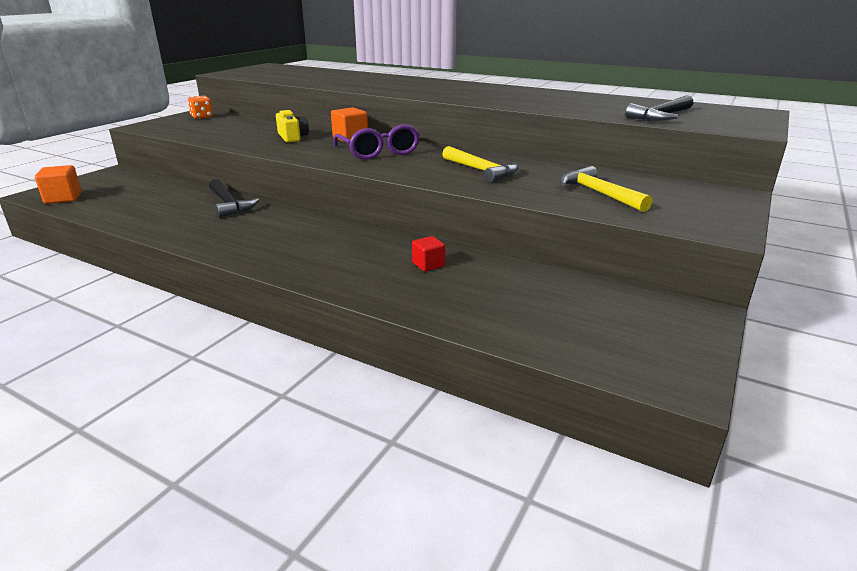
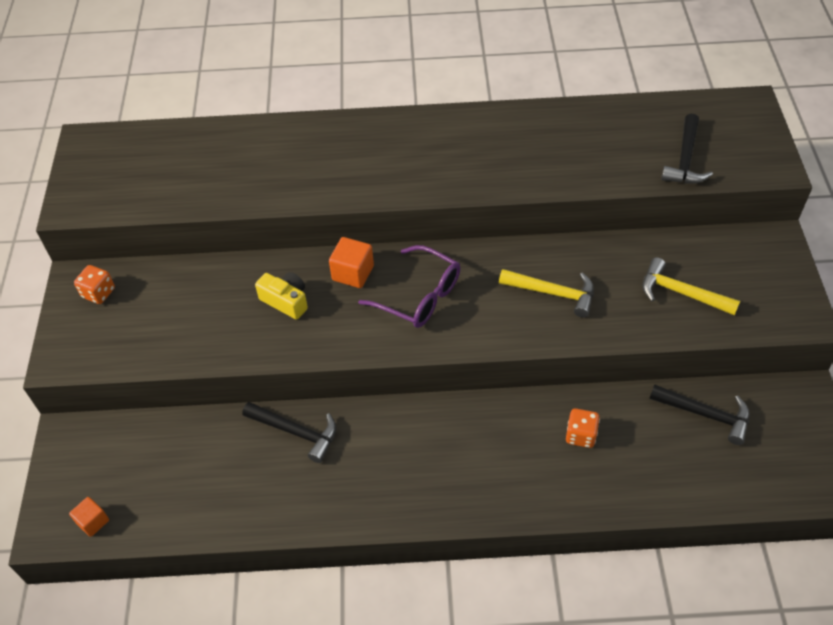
camera: 30 degrees left, 25 degrees up
orange cube [35,165,82,204] -> orange cube [69,497,109,537], size x0.66
red cube [412,236,445,271] -> orange dice [566,408,600,448]
none -> black hammer [650,384,750,445]

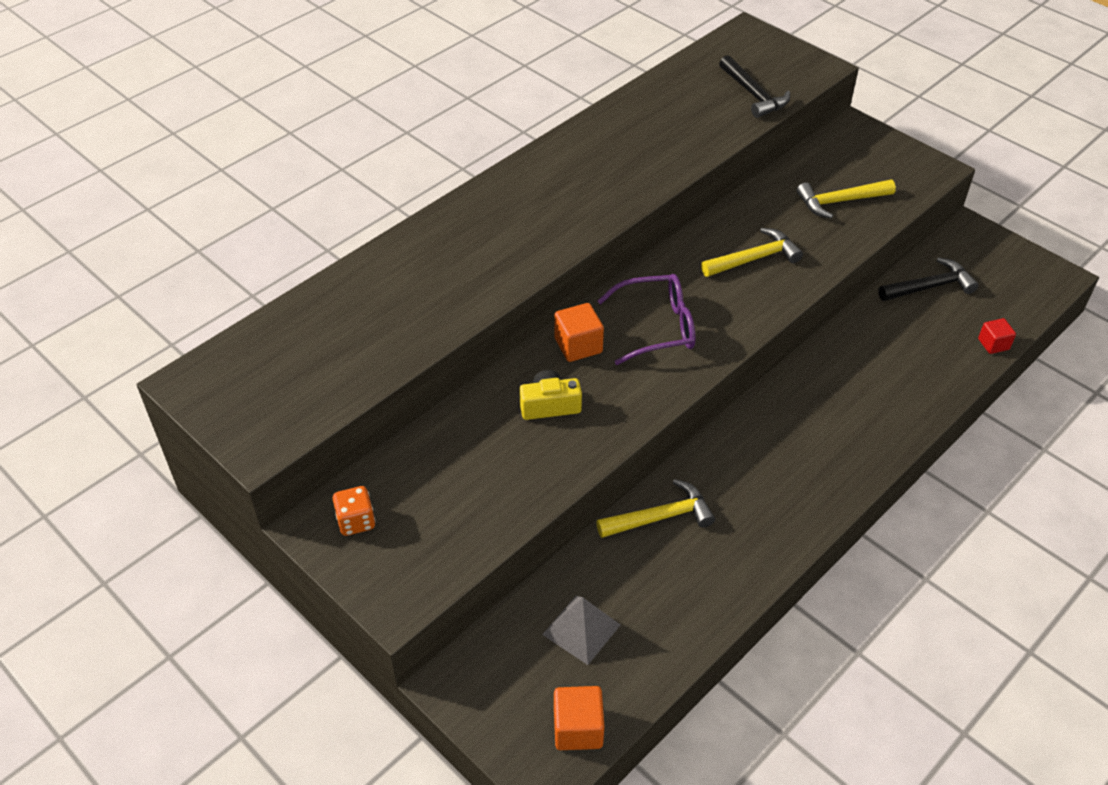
camera: 45 degrees left, 5 degrees down
orange cube [69,497,109,537] -> orange cube [554,686,604,750], size x1.51
black hammer [242,402,336,463] -> yellow hammer [596,479,715,538]
orange dice [566,408,600,448] -> none
none -> grey pyramid [542,596,620,665]
none -> red cube [978,318,1016,354]

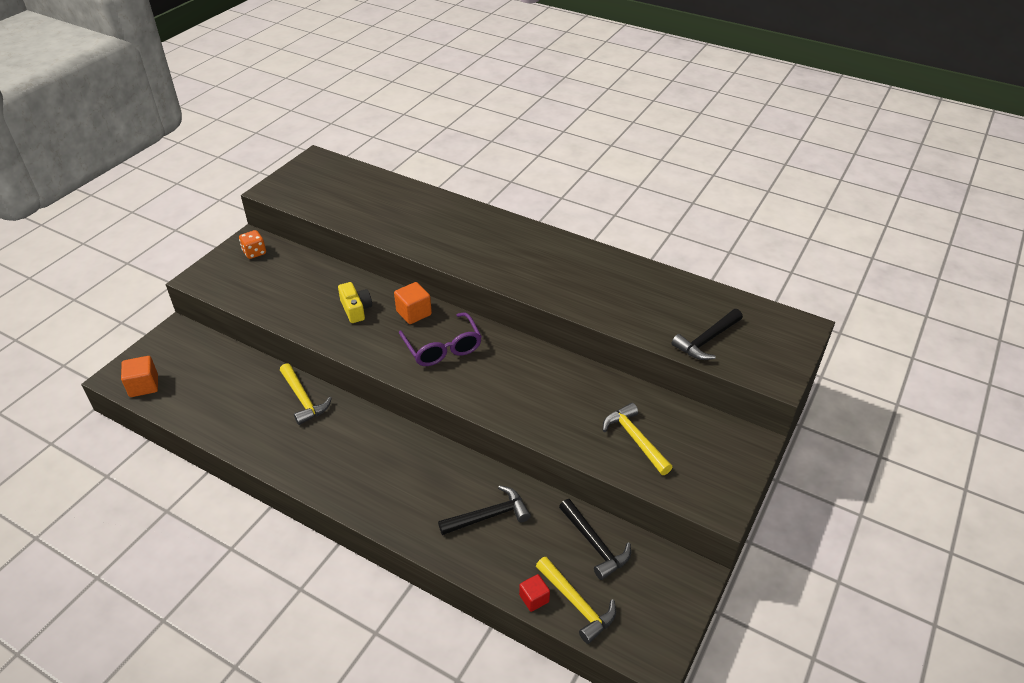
camera: 75 degrees right, 5 degrees down
grey pyramid [542,596,620,665] -> none
yellow hammer [701,228,803,277] -> yellow hammer moved to [536,557,616,644]
none -> black hammer [438,485,531,535]

